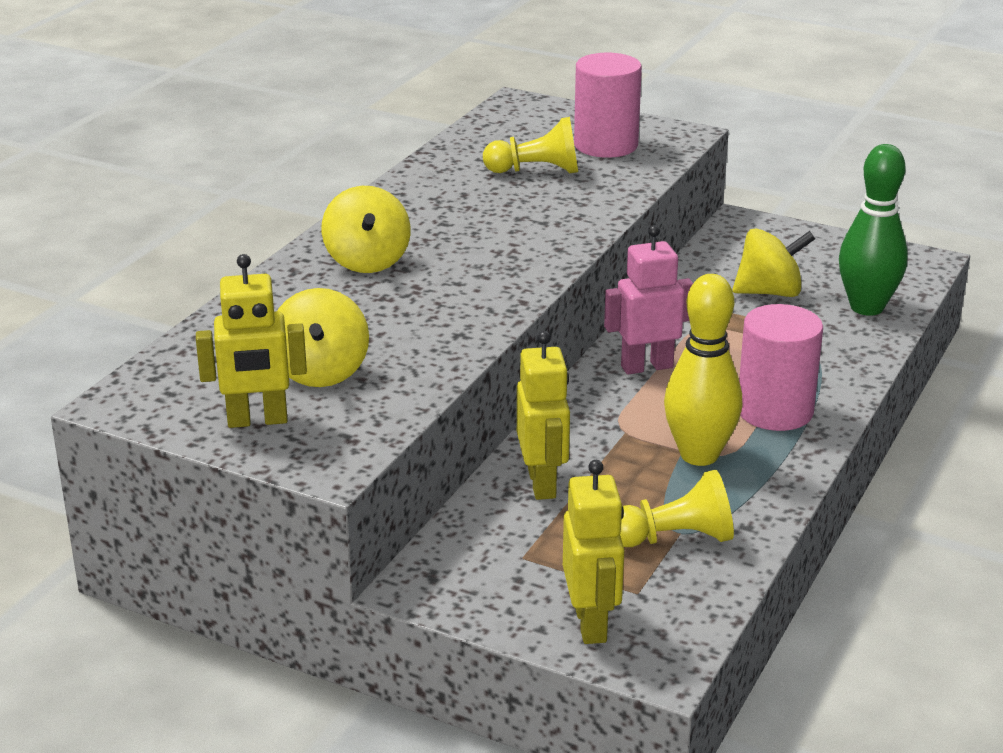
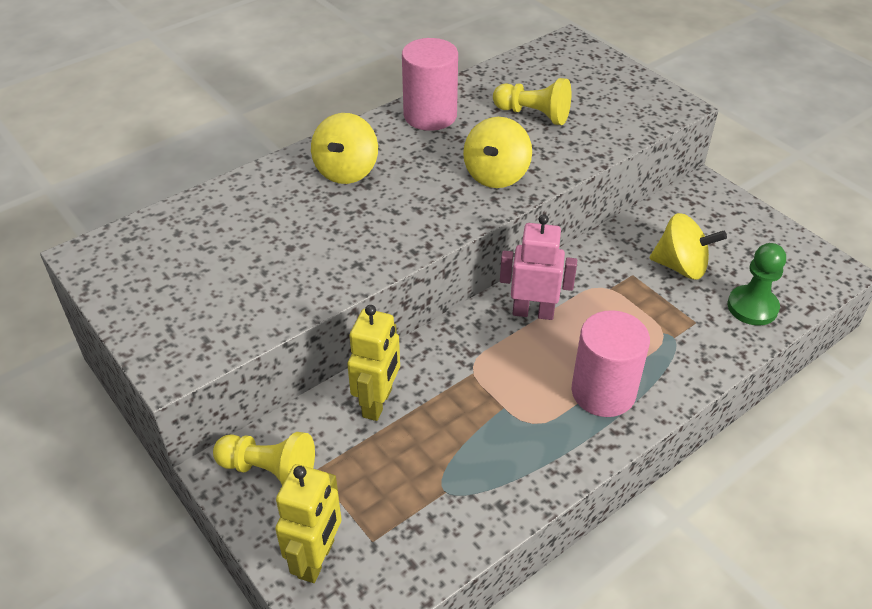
camera: 25 degrees right, 15 degrees up
yellow robot [196,254,307,428] -> none
yellow spinning top [277,288,369,387] -> yellow spinning top moved to [463,117,532,188]
pink cylinder [574,53,642,158] -> pink cylinder moved to [402,38,458,131]
yellow pawn [620,470,734,547] -> yellow pawn moved to [213,432,315,485]
yellow bowling pin [664,274,742,466] -> none
green bowling pin [839,144,908,316] -> green pawn [727,243,786,325]

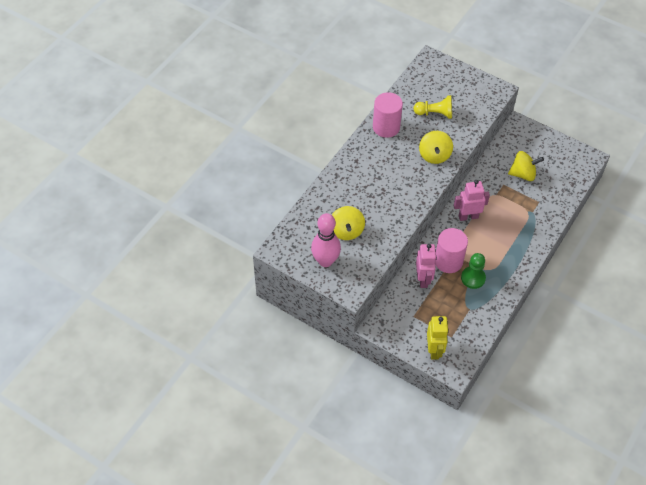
camera: 20 degrees left, 10 degrees up
yellow pawn [213,432,315,485] -> none
yellow spinning top [311,113,378,184] -> yellow spinning top moved to [332,206,365,240]
yellow robot [347,305,400,421] -> pink robot [416,244,437,288]
pink cylinder [571,310,650,417] -> pink cylinder moved to [435,228,468,273]
green pawn [727,243,786,325] -> green pawn moved to [461,253,486,289]
none -> pink bowling pin [311,213,341,267]

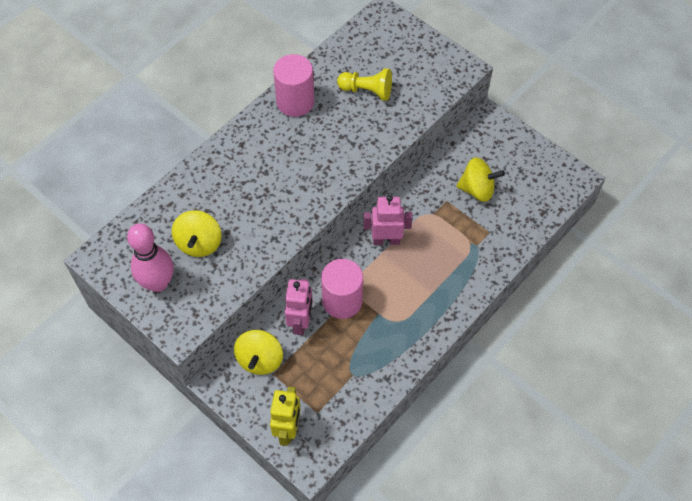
camera: 10 degrees right, 5 degrees up
yellow spinning top [419,131,453,164] -> yellow spinning top moved to [234,330,283,375]
green pawn [461,253,486,289] -> none

